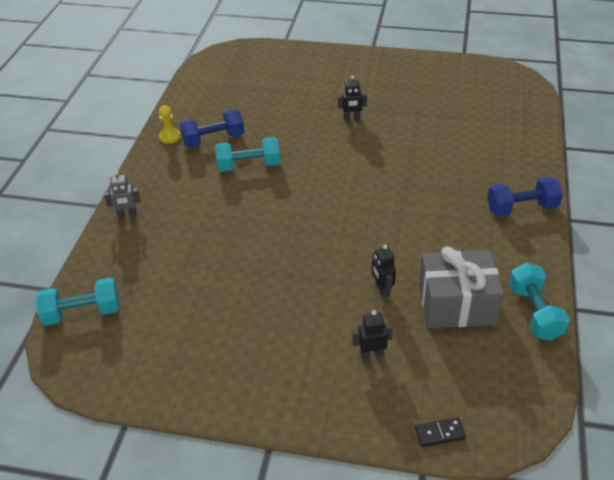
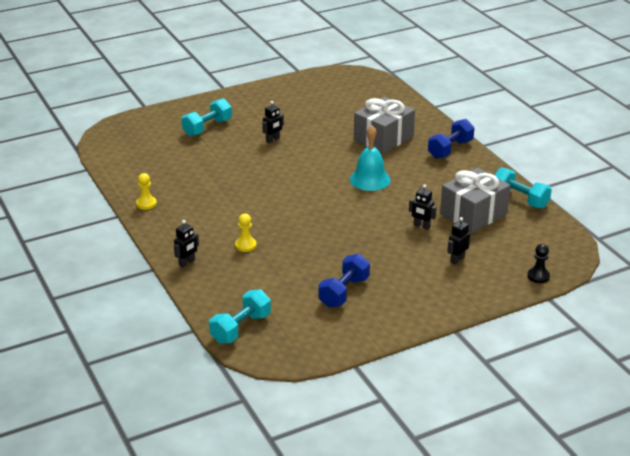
camera: 40 degrees left, 10 degrees down
grey robot [104,171,140,218] -> black robot [174,220,199,268]
blue dumbbell [180,109,244,148] -> blue dumbbell moved to [318,254,370,308]
turquoise dumbbell [215,137,280,172] -> turquoise dumbbell moved to [182,98,232,136]
black domino [415,418,466,447] -> black pawn [527,244,550,283]
none -> yellow pawn [235,214,257,252]
none -> turquoise bell [350,125,391,191]
none -> grey gift [354,97,415,154]

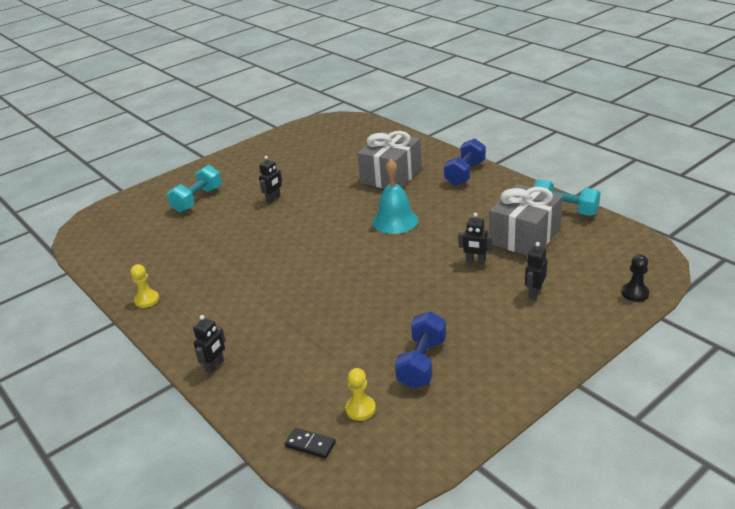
camera: 10 degrees left, 0 degrees up
turquoise dumbbell [209,289,271,344] -> black domino [285,428,336,459]
yellow pawn [235,214,257,252] -> yellow pawn moved to [345,368,376,421]

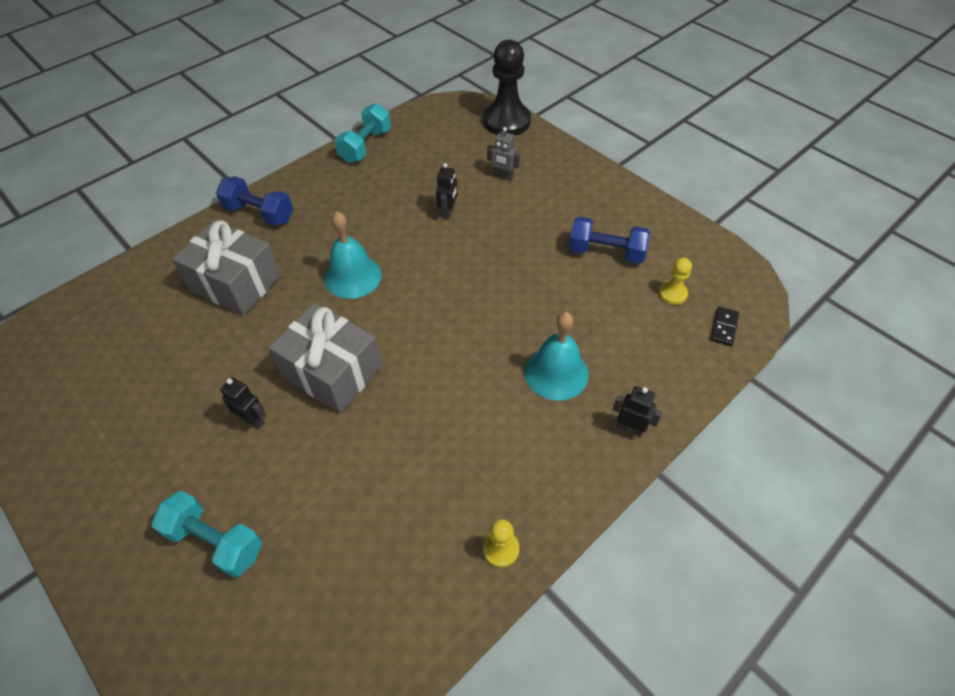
camera: 95 degrees left, 20 degrees up
grey gift [489,184,563,256] -> grey gift moved to [268,303,382,413]
black robot [525,242,547,299] -> grey robot [487,127,520,181]
black pawn [621,254,650,302] -> black pawn [483,39,531,136], size x2.13
none -> turquoise bell [525,312,589,401]

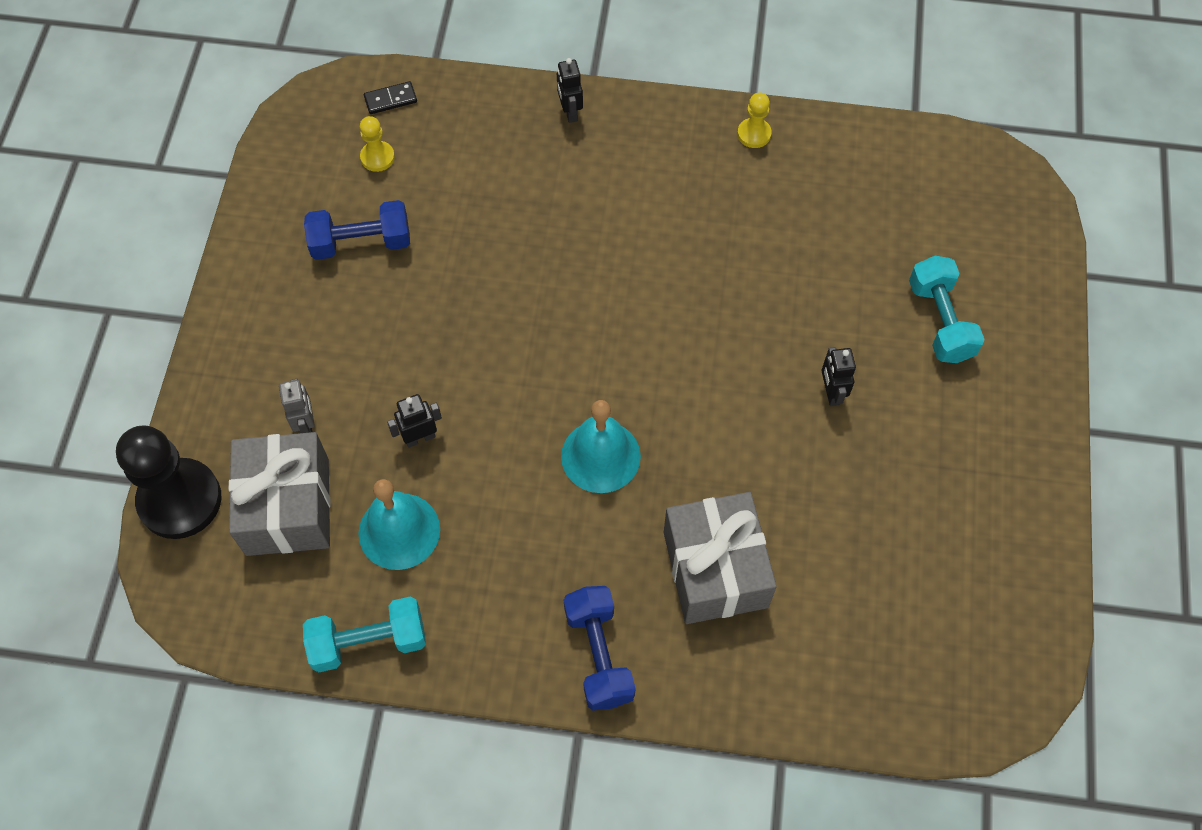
camera: 130 degrees left, 10 degrees up
grey gift [268,303,382,413] -> grey gift moved to [229,432,330,556]
turquoise bell [525,312,589,401] -> turquoise bell moved to [358,479,440,570]
blue dumbbell [569,217,650,264] -> blue dumbbell turned 75 degrees counterclockwise [304,200,410,260]

